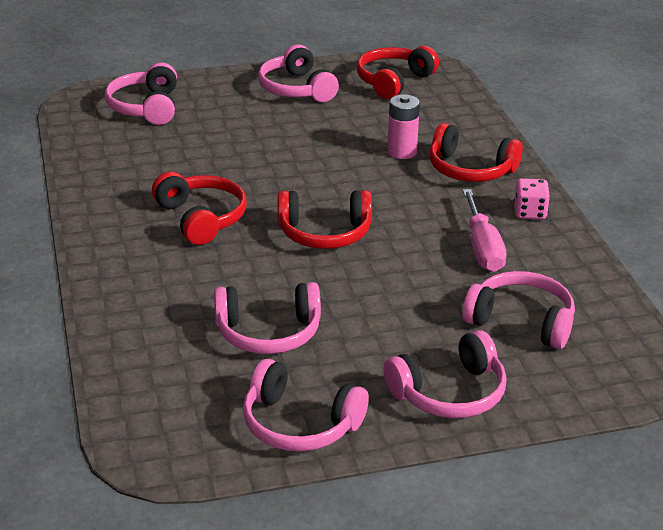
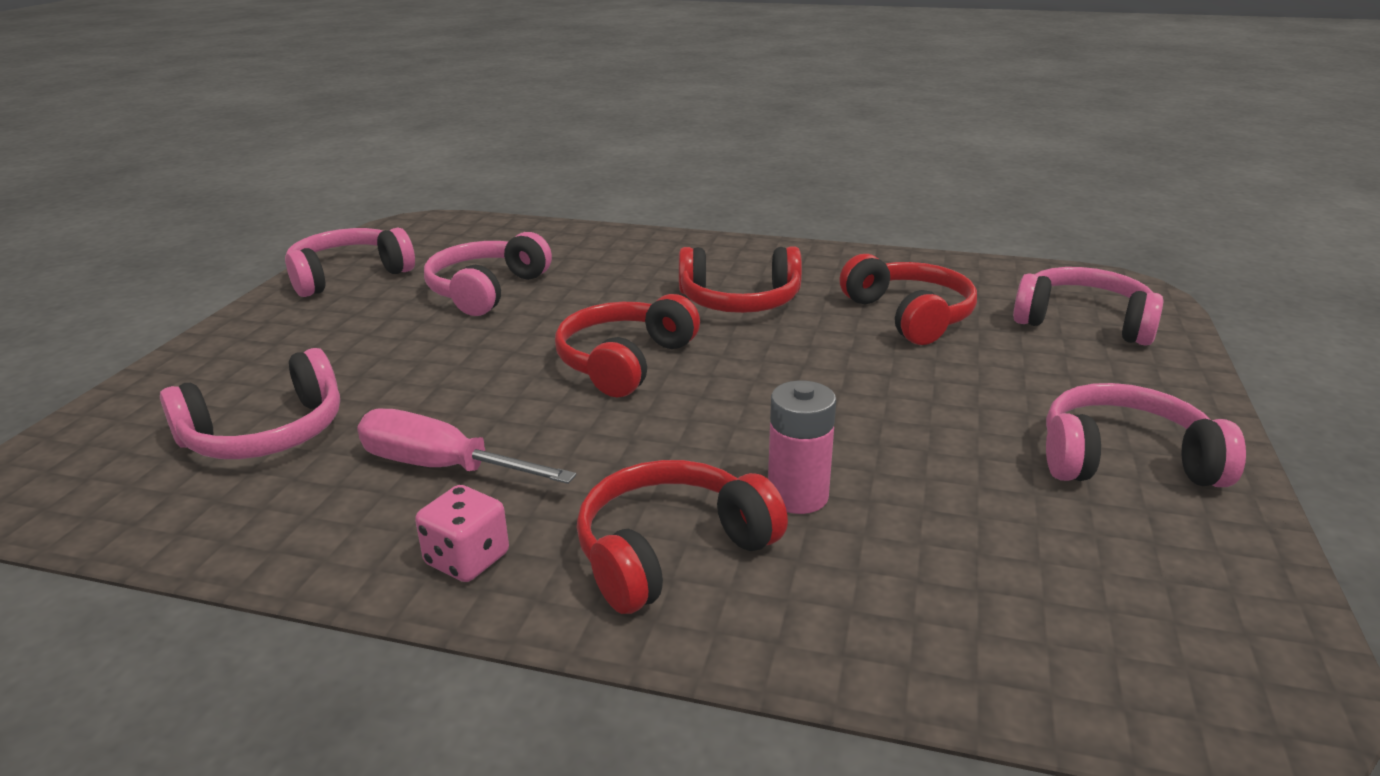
camera: 120 degrees right, 5 degrees down
red headphones [357,46,439,99] -> red headphones moved to [840,254,977,345]
pink headphones [383,330,507,418] -> none

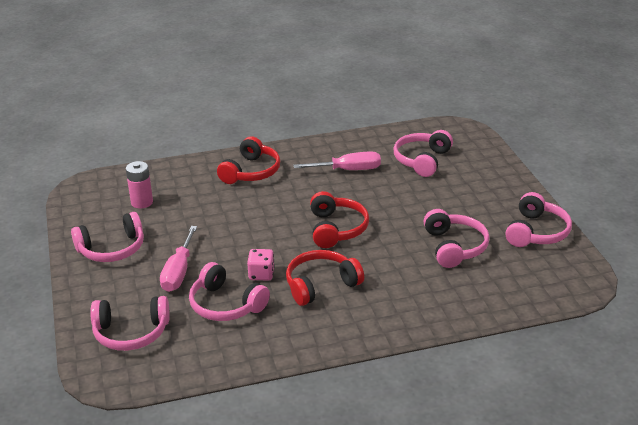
camera: 150 degrees right, 5 degrees up
pink dice [415,485,509,582] -> pink dice moved to [247,249,274,280]
pink battery [768,381,836,514] -> pink battery moved to [126,161,153,209]
red headphones [840,254,977,345] -> pink headphones [189,262,270,321]
none -> pink screwdriver [160,226,197,292]

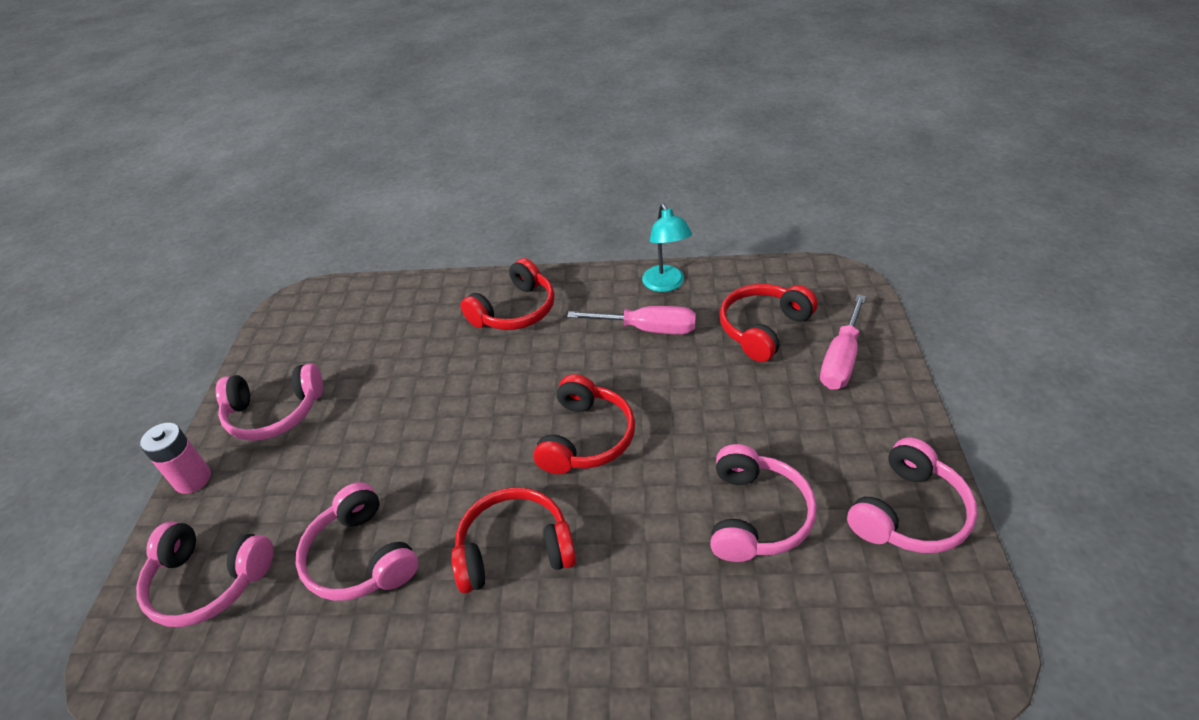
camera: 20 degrees right, 10 degrees up
pink battery [126,161,153,209] -> pink battery moved to [140,423,211,494]
pink screwdriver [160,226,197,292] -> pink screwdriver moved to [820,294,866,390]
pink dice [247,249,274,280] -> none
pink headphones [393,130,453,177] -> red headphones [720,284,818,362]
none -> turquoise lamp [642,204,692,292]

